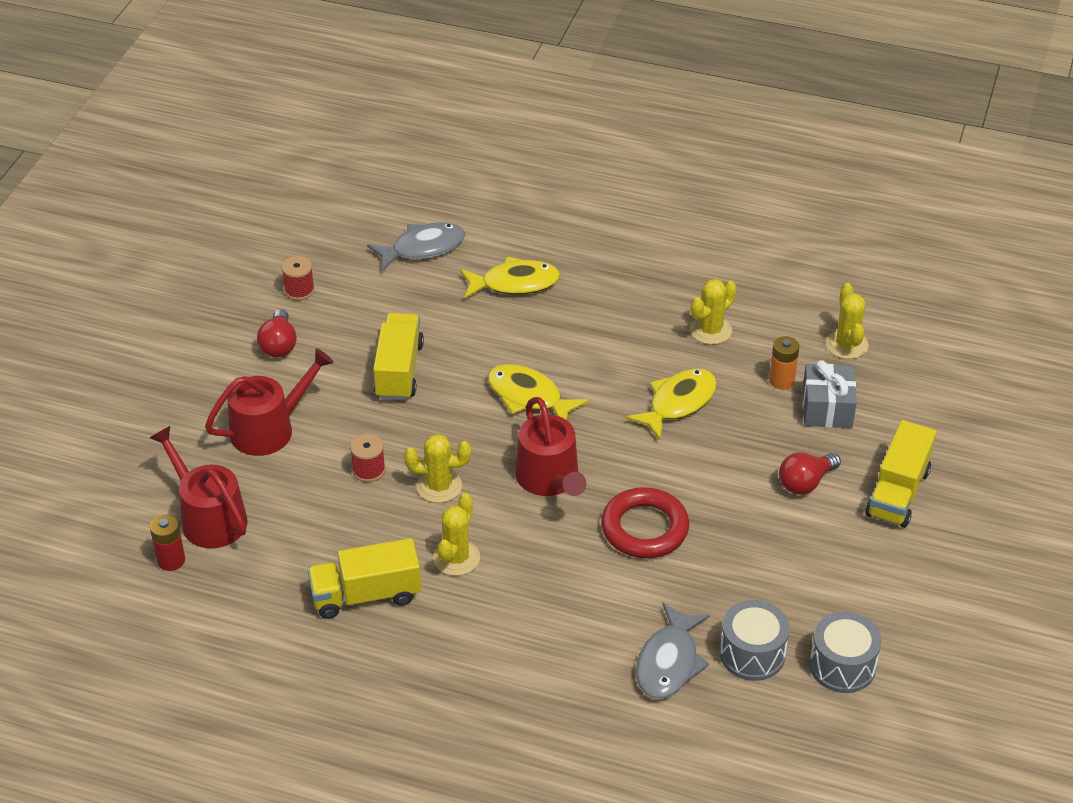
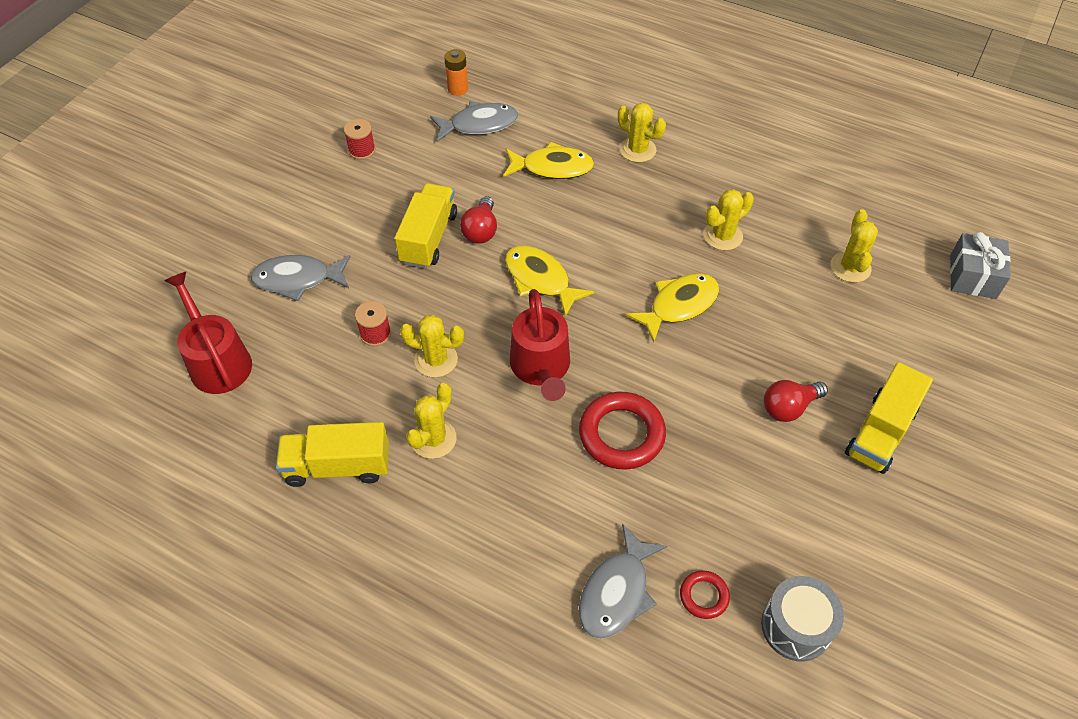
camera: 10 degrees right, 10 degrees up
red battery [150,514,185,571] -> none
red watering can [205,348,334,456] -> grey fish [250,255,351,301]
red light bulb [257,309,297,358] -> red light bulb moved to [460,196,497,244]
grey drum [720,600,790,681] -> red ring [680,570,730,619]
orange battery [769,336,799,390] -> orange battery moved to [444,49,468,96]
grey gift [802,360,857,428] -> grey gift moved to [950,232,1011,299]
none -> yellow cactus [618,103,666,162]

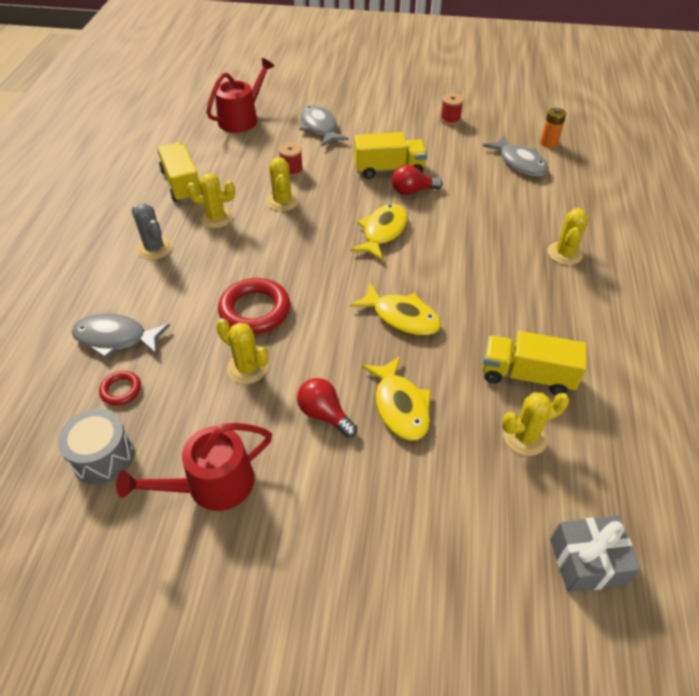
camera: 70 degrees right, 5 degrees down
yellow fish [503,142,594,179] -> yellow fish moved to [362,356,431,441]
red watering can [510,289,570,401] -> red watering can moved to [116,423,272,511]
yellow cactus [703,189,754,250] -> yellow cactus moved to [216,318,268,384]
yellow truck [845,362,933,474] -> yellow truck moved to [482,331,587,395]
none -> grey cactus [132,204,172,260]

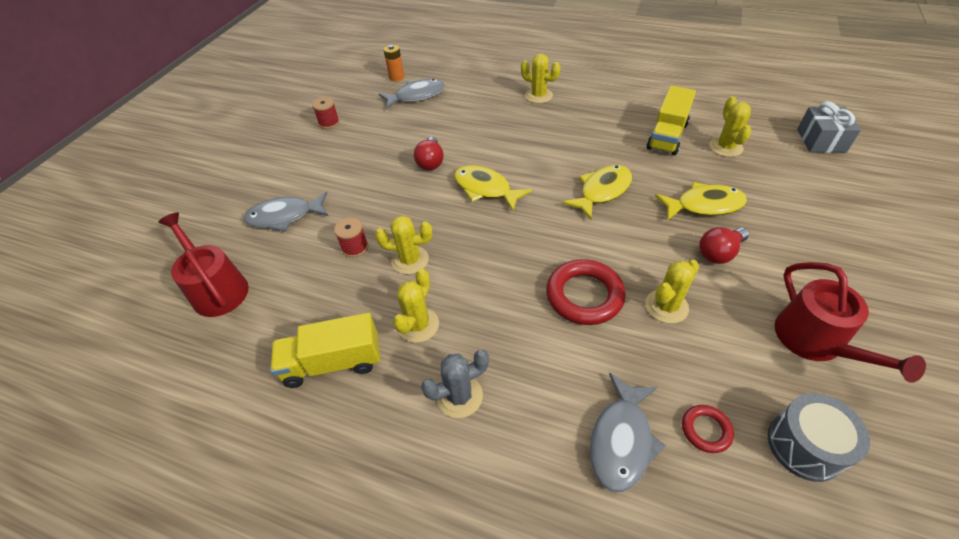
camera: 75 degrees left, 0 degrees up
yellow truck [354,132,427,179] -> none

